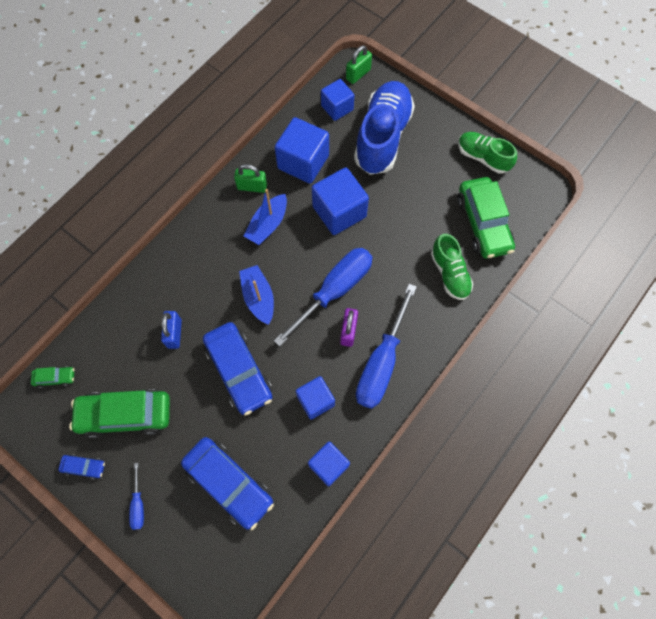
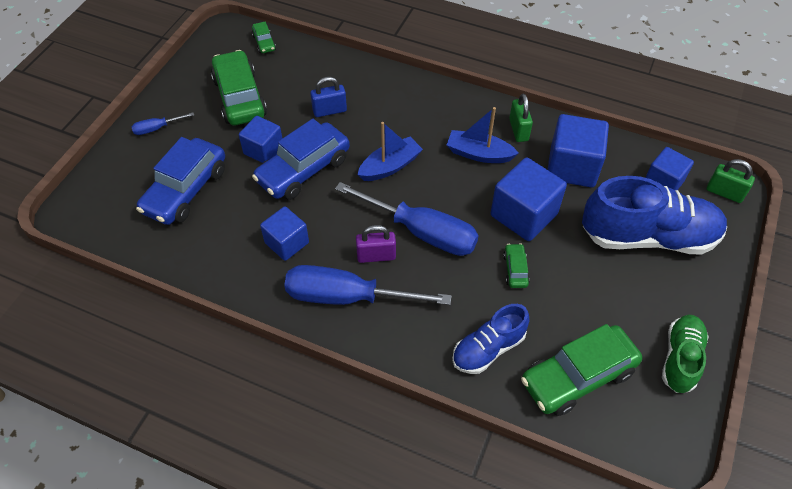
camera: 75 degrees right, 15 degrees down
blue car [58,454,105,479] -> none
blue cube [308,442,350,486] -> blue cube moved to [239,116,283,163]
green shoe [431,234,473,300] -> blue shoe [452,304,529,374]
none -> green car [503,243,530,288]

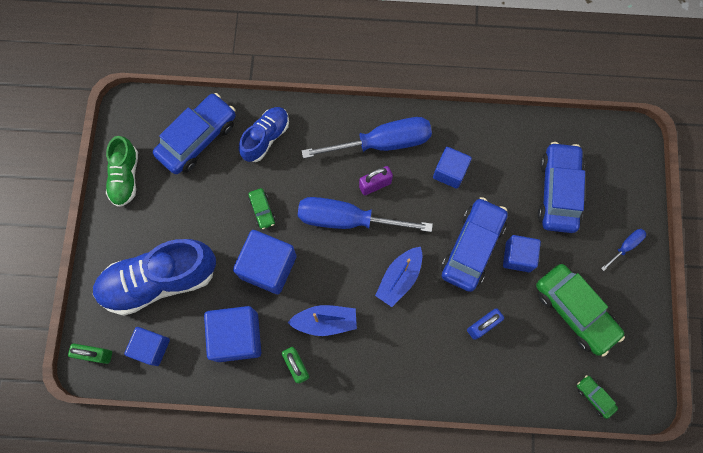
camera: 160 degrees right, 20 degrees up
green car [521,324,642,416] -> blue car [153,93,236,174]

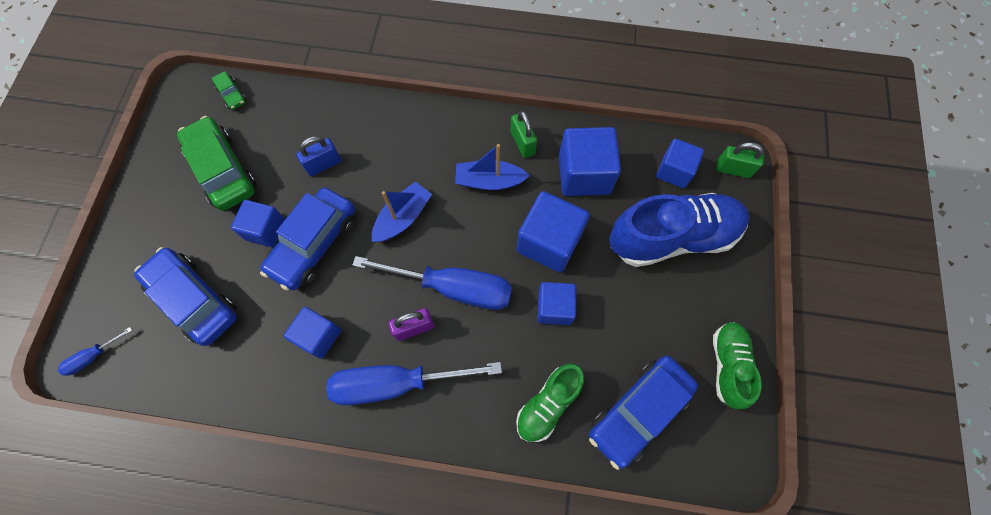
camera: 175 degrees left, 5 degrees down
blue shoe [239,107,289,162] -> green shoe [516,363,584,442]
green car [248,188,276,229] -> blue cube [537,282,577,325]
blue car [537,142,585,233] -> blue car turned 120 degrees clockwise [134,247,237,346]
blue screwdriver [601,229,646,271] -> blue screwdriver moved to [58,327,132,376]

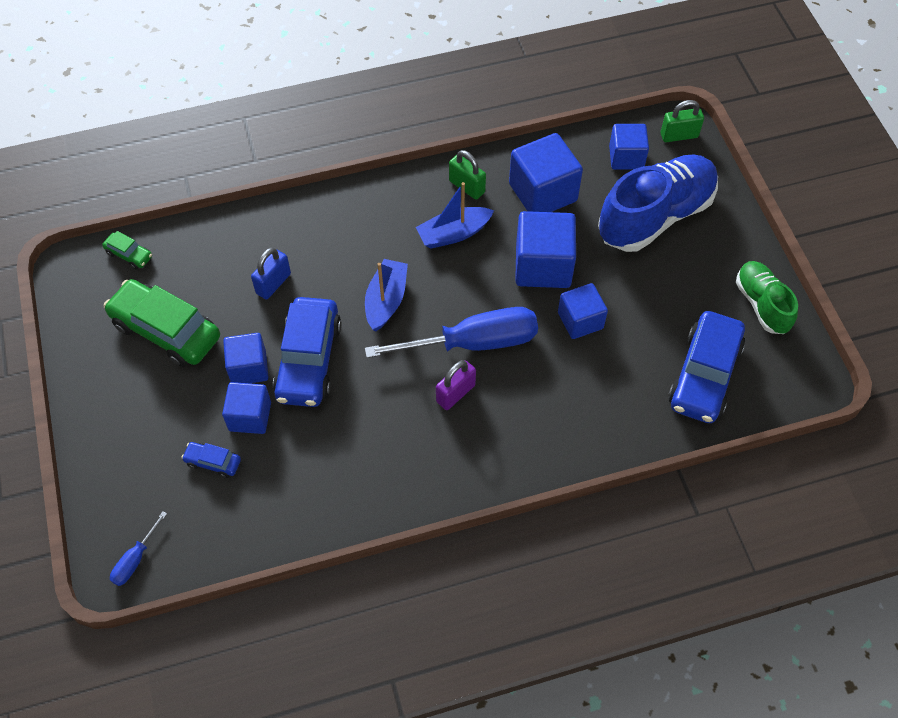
camera: 25 degrees left, 10 degrees down
blue car [134,247,237,346] -> blue car [181,442,241,478], size x0.45
blue cube [284,307,341,359] -> blue cube moved to [222,382,271,434]
blue screwdriver [326,362,502,405] -> none
green shoe [516,363,584,442] -> none

